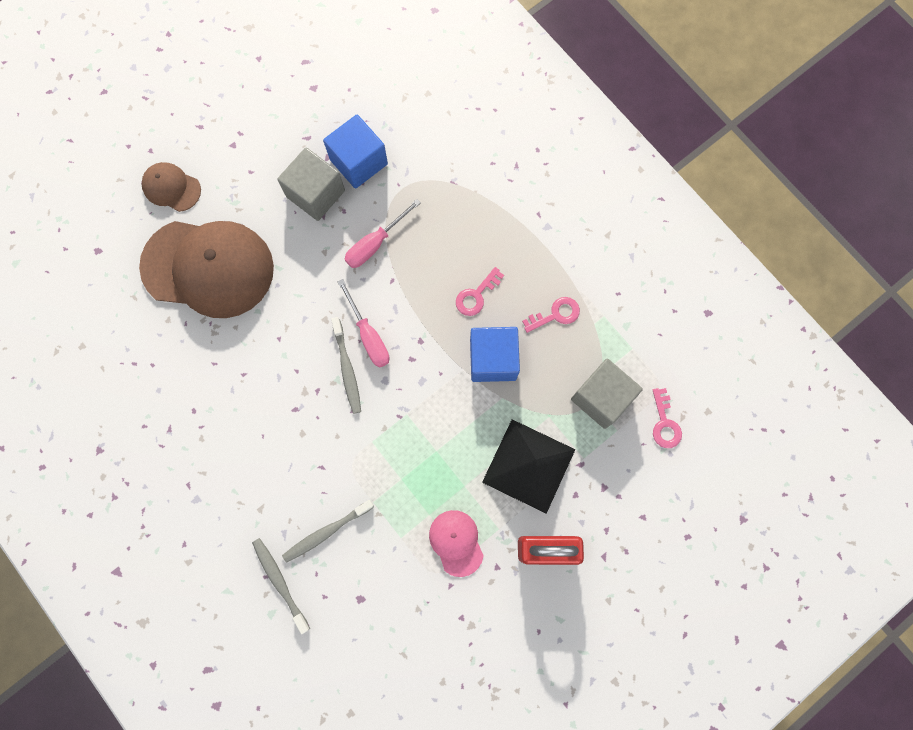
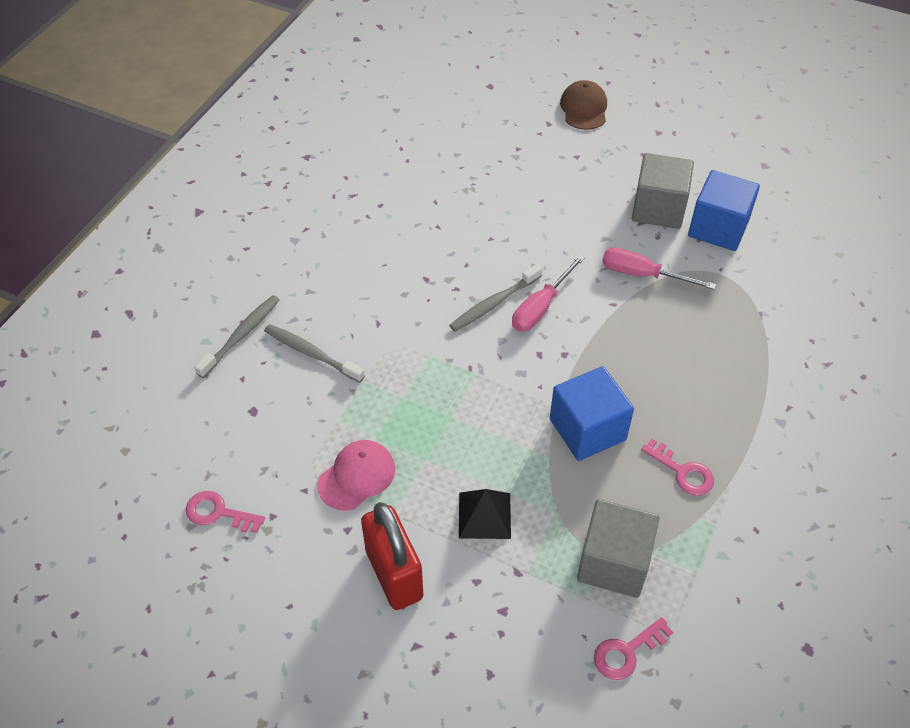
camera: 65 degrees right, 25 degrees down
brown cap [139,221,274,318] -> none
pink key [456,267,504,316] -> pink key moved to [186,491,265,533]
black pyramid [482,419,576,514] -> black pyramid [459,489,511,539], size x0.55

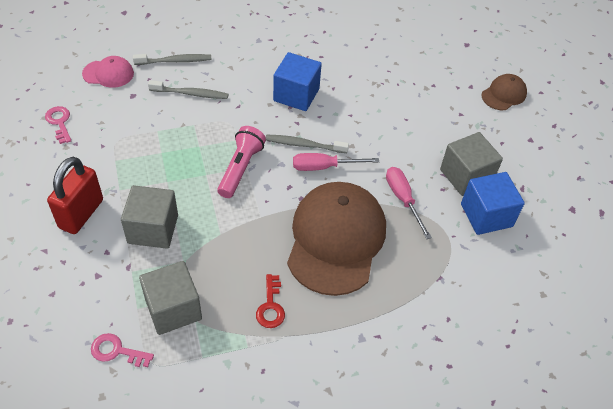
camera: 45 degrees right, 0 degrees up
grey toothbrush [264,324,365,383] -> grey toothbrush turned 105 degrees clockwise [148,80,228,99]
pink cap [317,440,395,511] -> pink cap moved to [82,56,134,88]
black pyramid [459,489,511,539] -> grey cube [121,185,178,249]
blue cube [550,366,634,461] -> blue cube moved to [273,52,322,111]
pink key [641,439,714,495] -> red key [256,274,285,328]
none -> pink flashlight [217,126,266,198]
none -> brown cap [287,182,386,296]

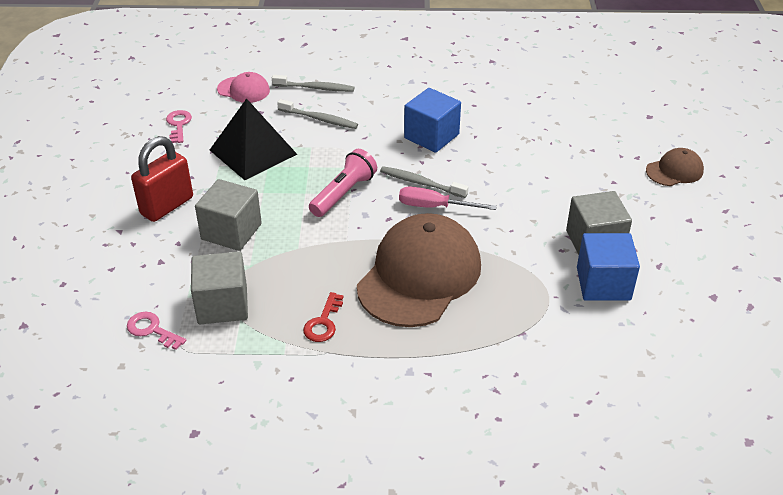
camera: 20 degrees right, 10 degrees down
pink screwdriver [386,167,432,239] -> none
none -> black pyramid [210,98,298,180]

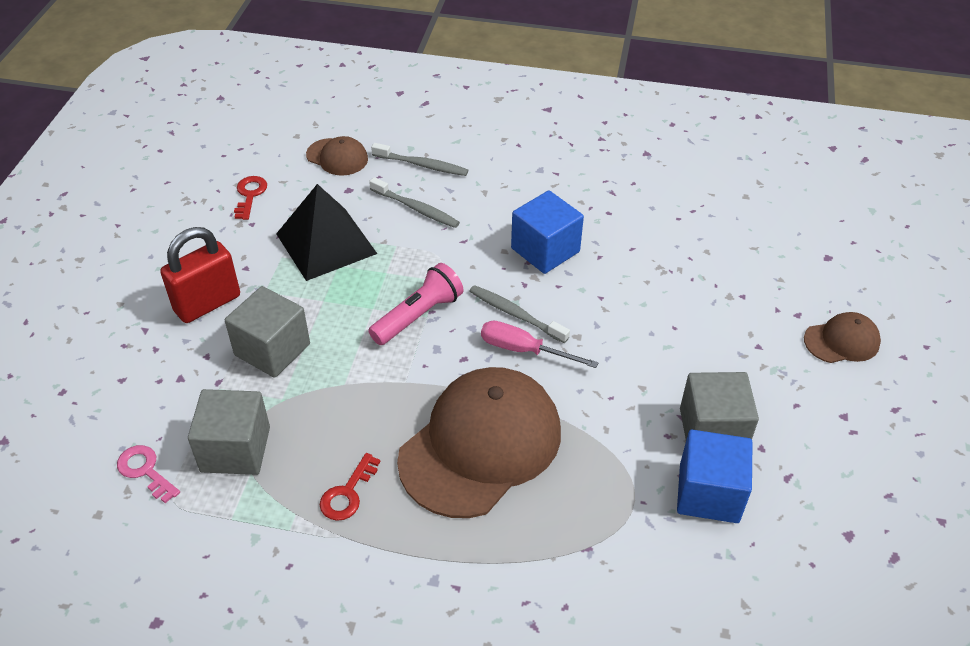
camera: 10 degrees right, 5 degrees up
pink key [166,110,192,143] -> red key [234,176,267,220]
pink cap [217,72,270,103] -> brown cap [306,136,368,176]

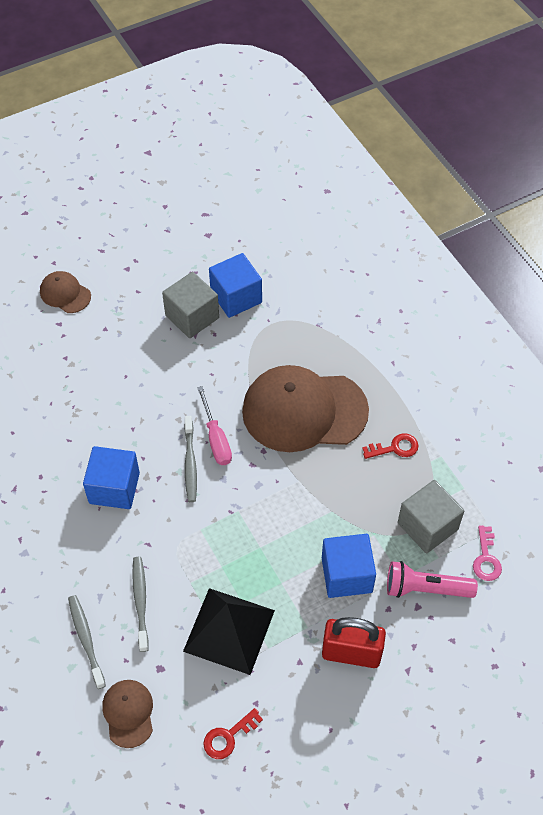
camera: 130 degrees left, 10 degrees up
grey cube [225,286,310,378] -> blue cube [322,534,376,598]
pink flashlight [368,263,463,345] -> pink flashlight moved to [387,561,478,598]

